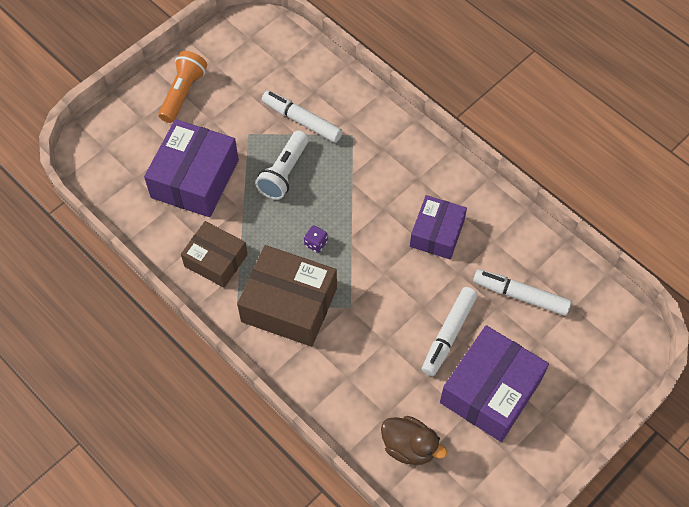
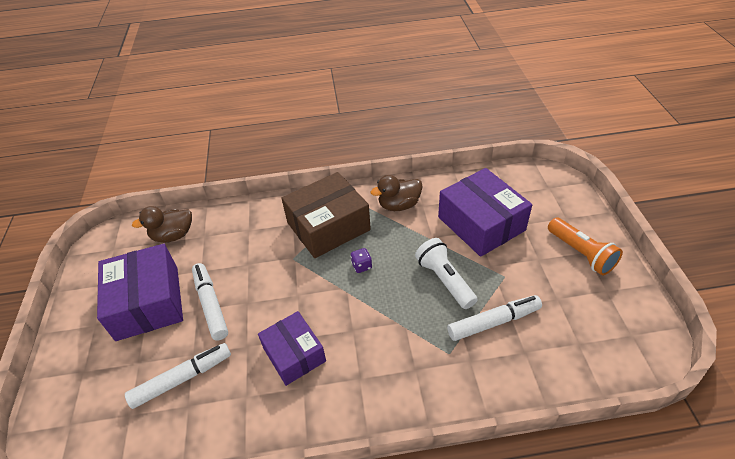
camera: 130 degrees right, 15 degrees down
brown box [181,221,248,288] -> brown duck [371,175,423,211]

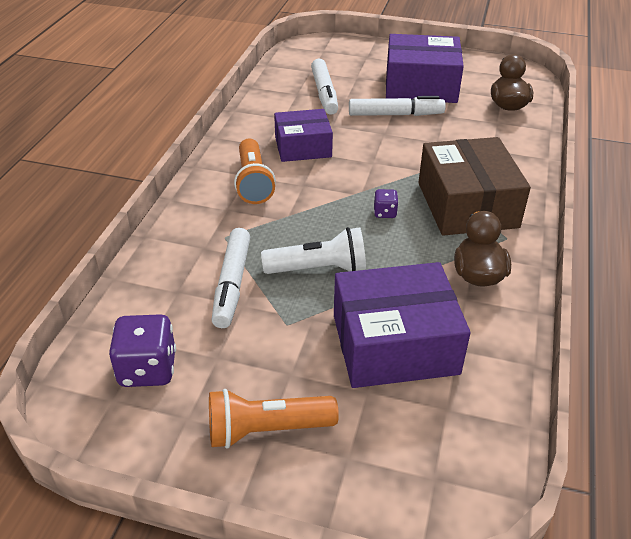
camera: 110 degrees right, 5 degrees down
none -> purple dice [109,314,176,387]
none -> orange flashlight [234,139,276,204]

